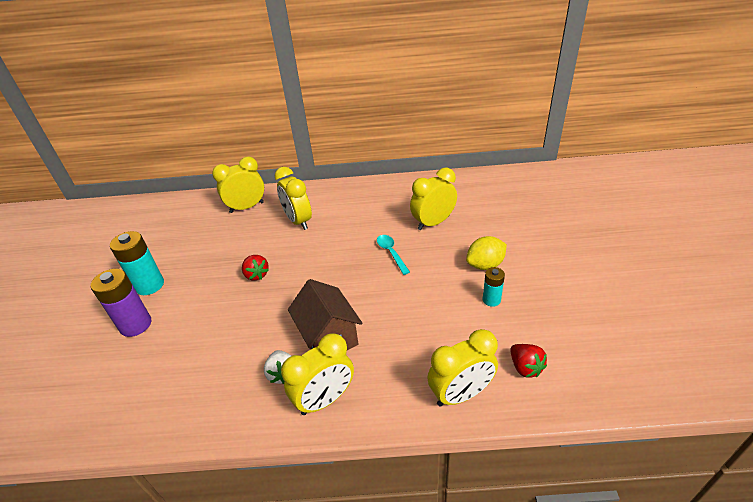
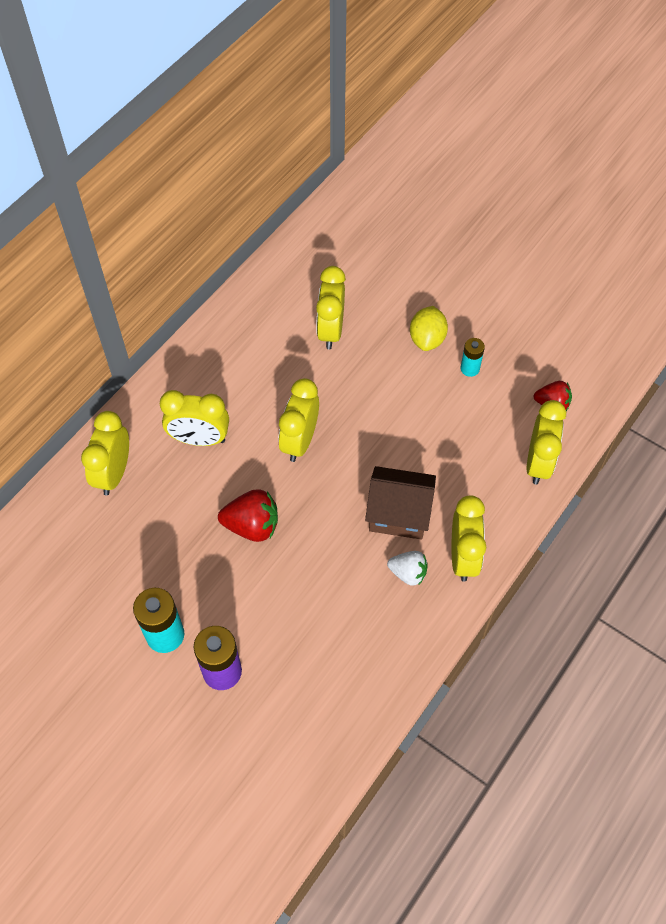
camera: 55 degrees left, 20 degrees up
red strawberry [242,255,269,281] -> red strawberry [218,490,278,542], size x1.52
turquoise spoon [377,235,410,275] -> none
none -> yellow clock [278,378,319,462]

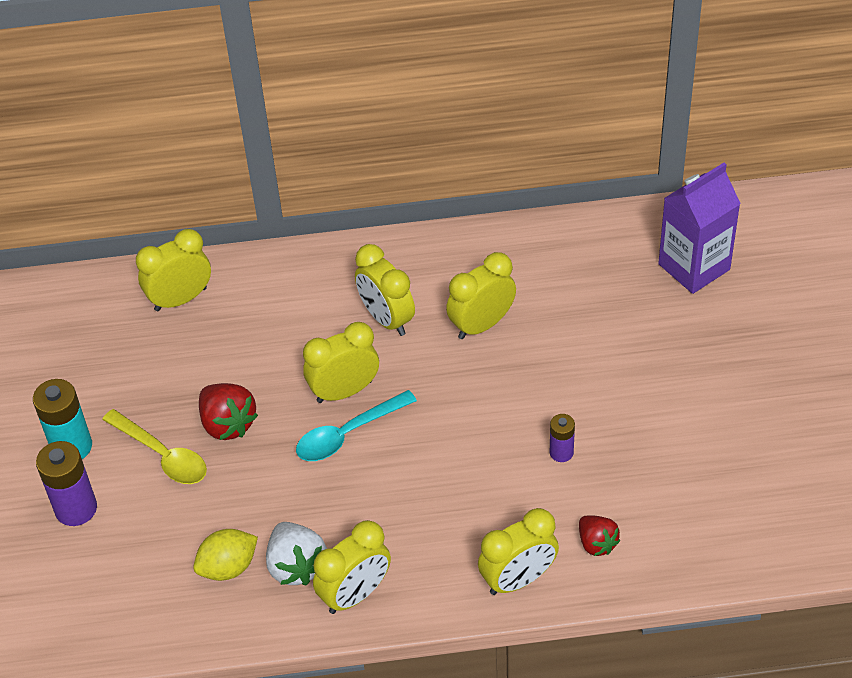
camera: 50 degrees right, 10 degrees down
yellow clock [160,390,229,446] -> yellow clock moved to [355,244,415,336]
brown house [365,466,436,540] -> none
white strawberry [387,551,428,586] -> white strawberry [266,522,327,585], size x1.52
yellow lemon [410,306,448,351] -> yellow lemon moved to [193,529,258,581]
turquoise battery [461,338,485,377] -> purple battery [550,414,575,462]
none -> yellow spoon [102,409,207,484]
none -> turquoise spoon [296,390,417,461]
none -> purple carton [658,162,741,294]

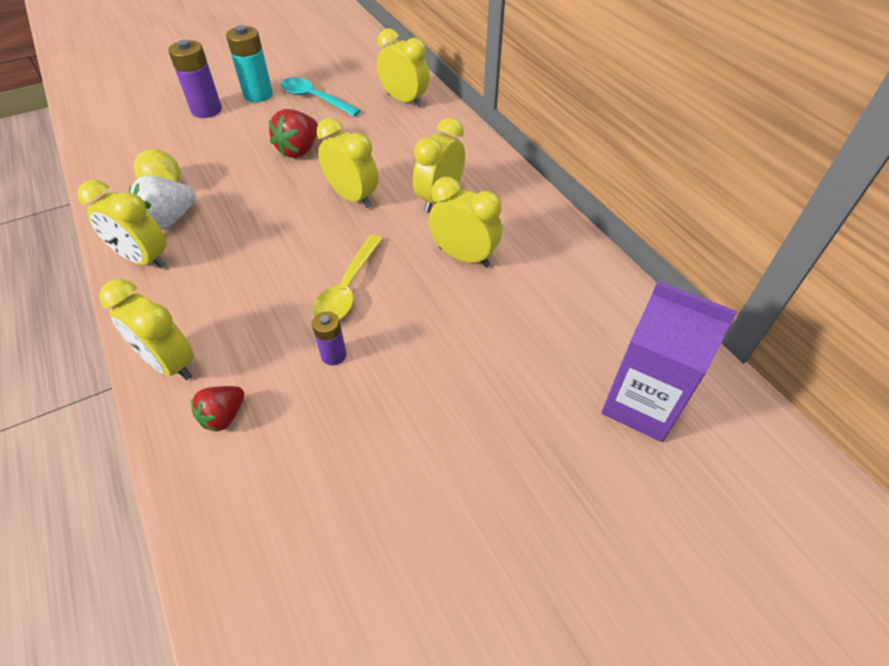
camera: 65 degrees right, 0 degrees up
yellow spoon [102,409,207,484] -> yellow spoon moved to [312,235,383,320]
turquoise spoon [296,390,417,461] -> turquoise spoon moved to [281,77,361,116]

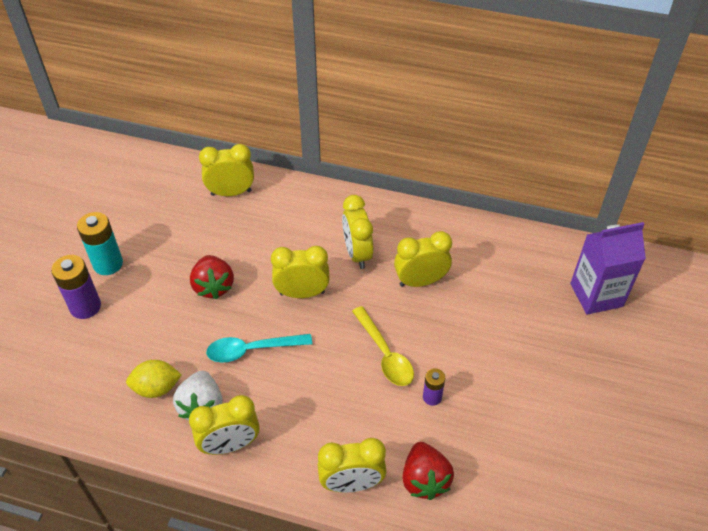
camera: 45 degrees left, 0 degrees up
red strawberry [191,386,244,432] -> red strawberry [402,442,454,500], size x1.52
turquoise spoon [281,77,361,116] -> turquoise spoon moved to [206,334,312,363]

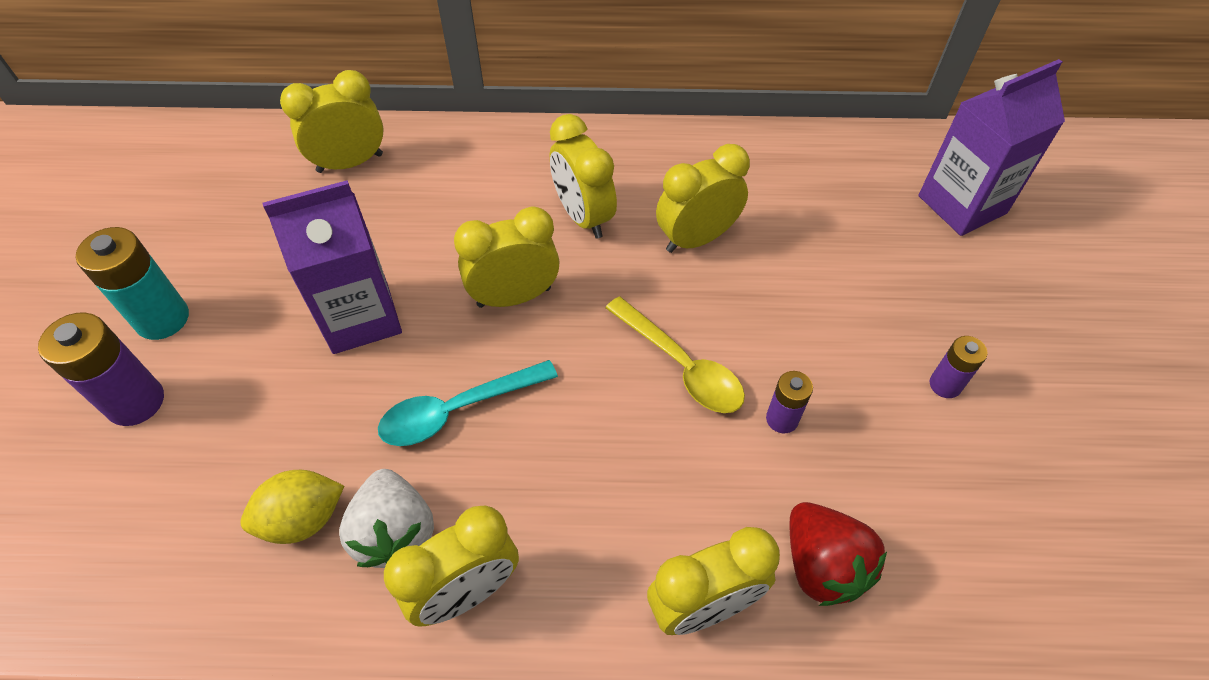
camera: 15 degrees left, 5 degrees up
red strawberry [190,255,234,300] -> purple carton [263,180,402,354]
none -> purple battery [930,336,988,398]

